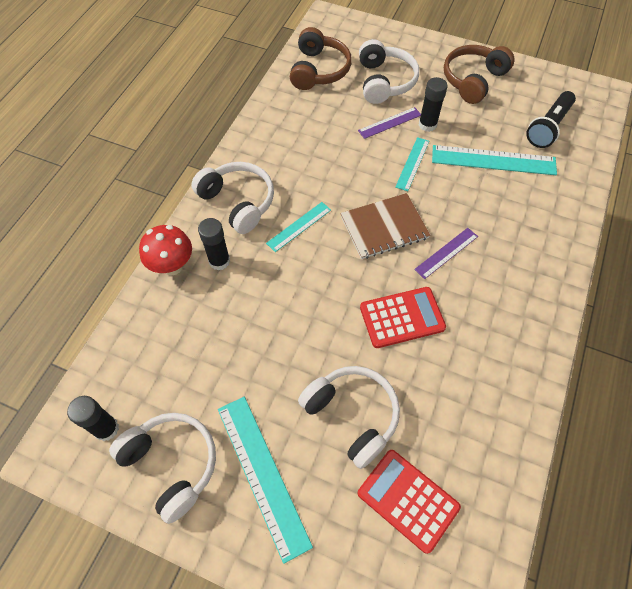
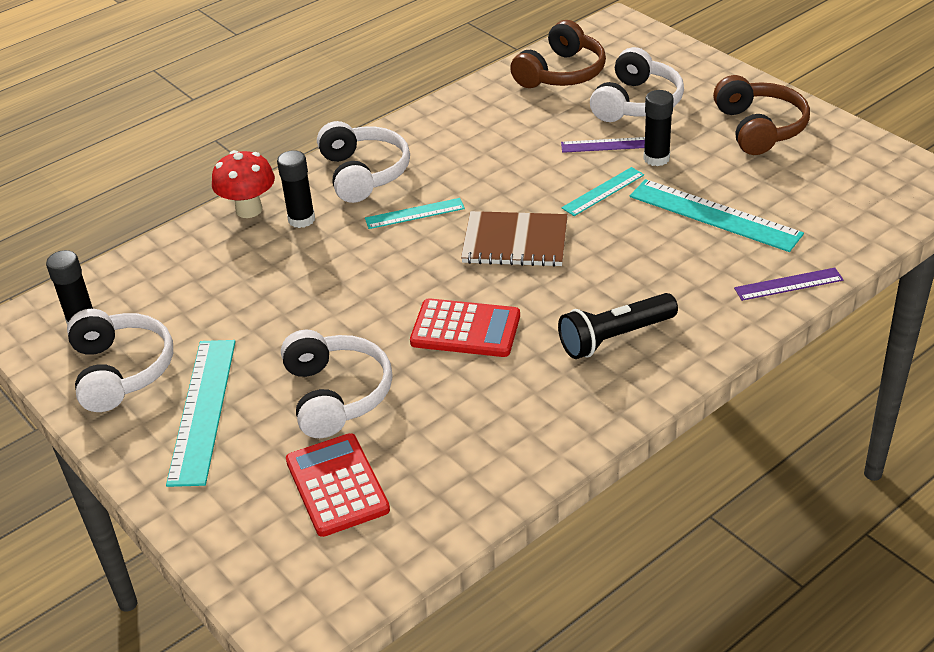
camera: 30 degrees right, 20 degrees down
purple ruler [414,228,478,279] -> purple ruler moved to [734,268,844,301]
brown headphones [444,45,515,104] -> brown headphones turned 105 degrees clockwise [713,75,810,155]
black flashlight [526,91,576,148] -> black flashlight moved to [558,293,678,359]

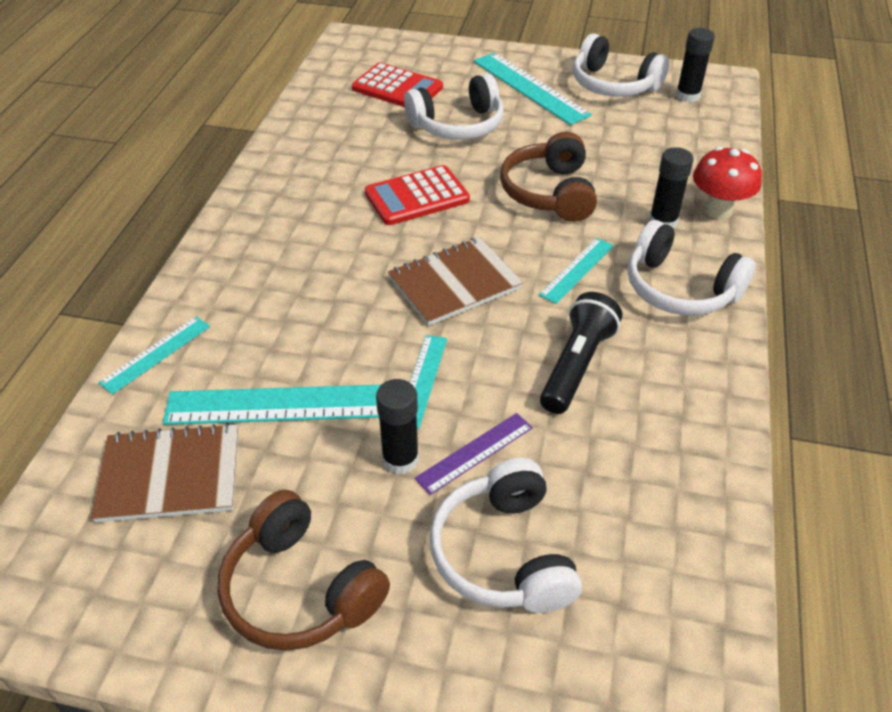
camera: 140 degrees right, 5 degrees up
white headphones [281,330,393,438] -> white headphones turned 60 degrees counterclockwise [404,73,504,140]
brown headphones [510,20,606,88] -> brown headphones moved to [500,132,597,222]
black flashlight [558,293,678,359] -> black flashlight moved to [540,292,622,414]
purple ruler [734,268,844,301] -> turquoise ruler [98,316,210,394]
none -> brown notebook [91,423,239,523]

